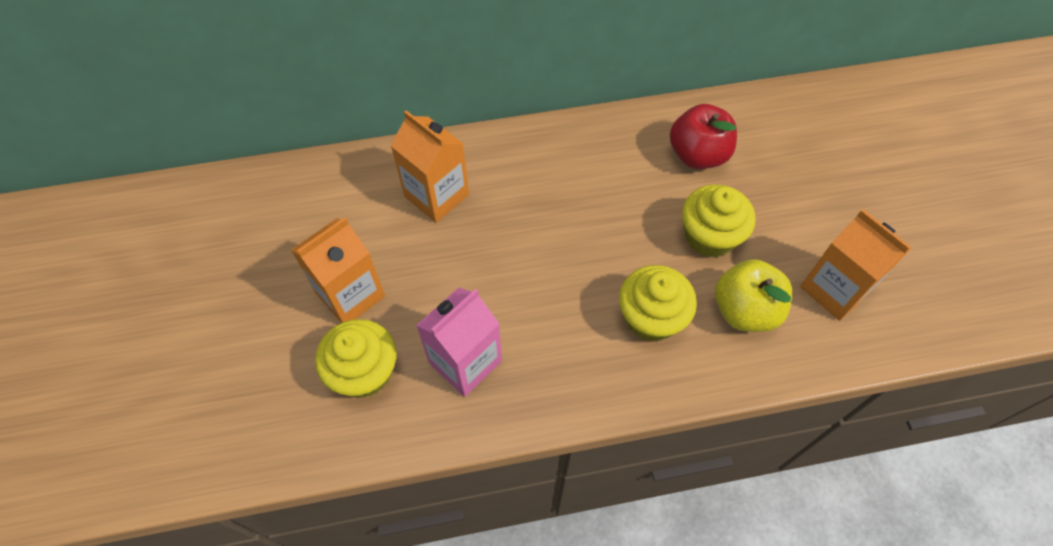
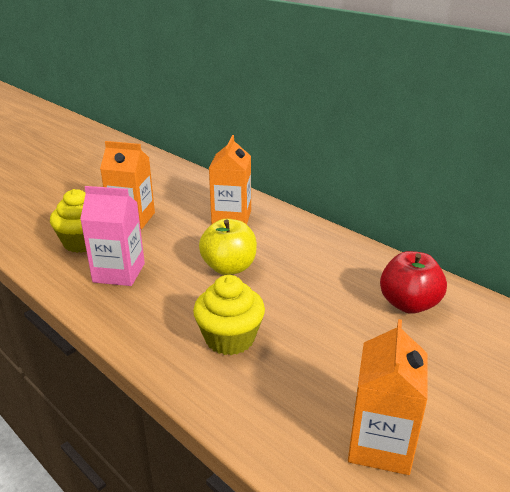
camera: 55 degrees right, 30 degrees down
yellow cupcake [682,184,756,258] -> none
yellow apple [715,259,792,332] -> yellow apple moved to [199,219,257,275]

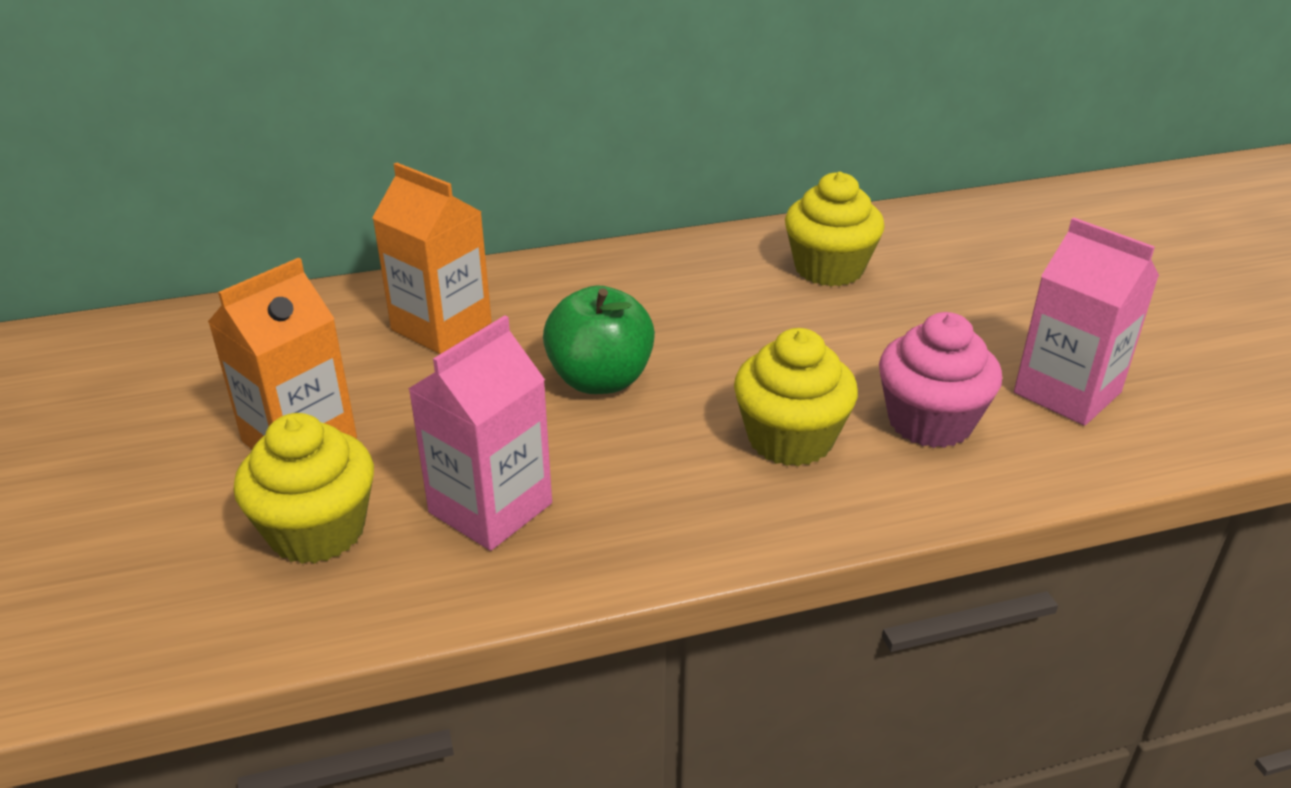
camera: 60 degrees left, 5 degrees up
yellow apple [199,219,257,275] -> green apple [543,286,655,394]
orange carton [348,319,428,475] -> pink carton [1014,217,1159,426]
red apple [380,251,447,314] -> yellow cupcake [785,172,885,286]
none -> pink cupcake [879,312,1002,448]

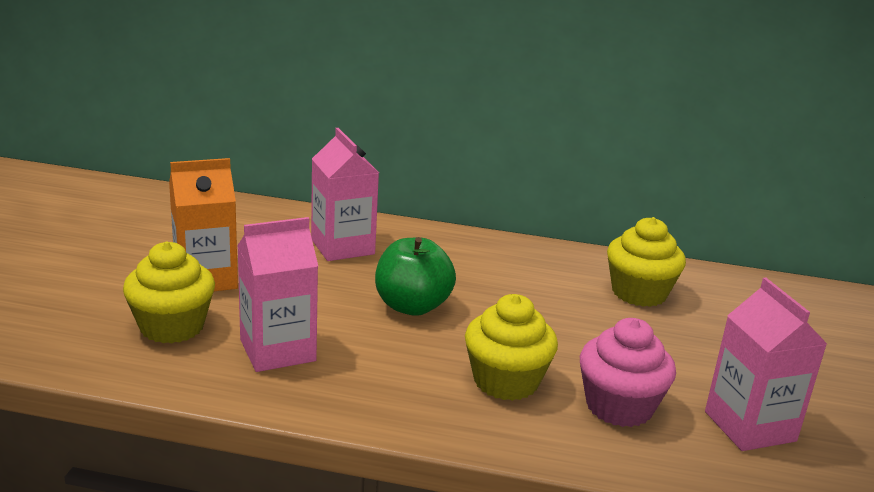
camera: 25 degrees right, 10 degrees down
orange carton [372,163,492,354] -> pink carton [311,128,379,261]

